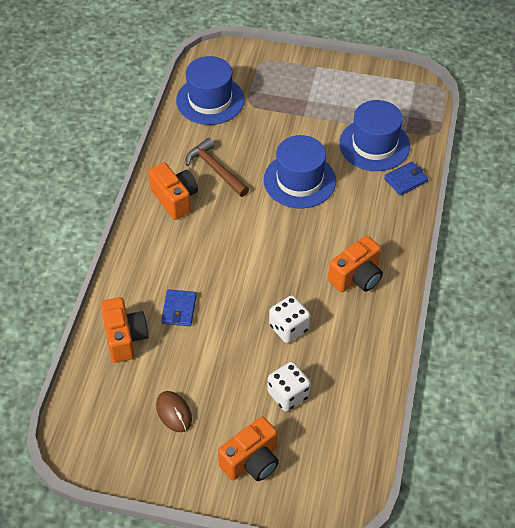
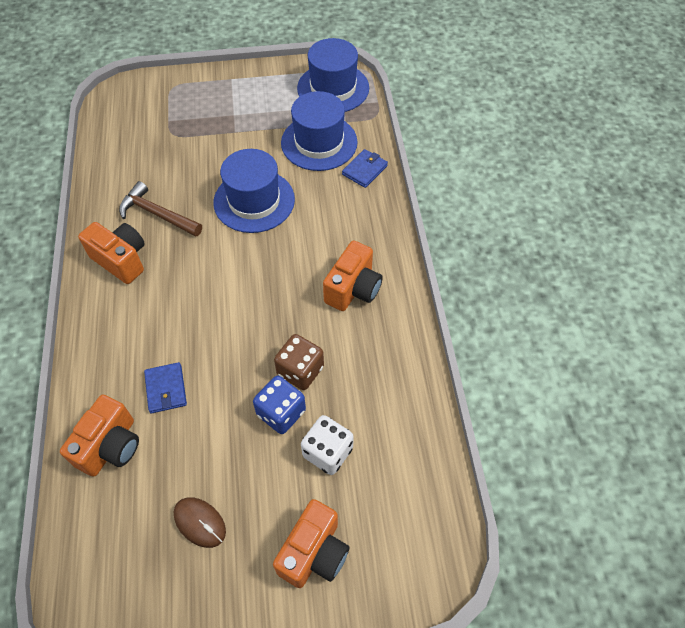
camera: 20 degrees left, 5 degrees up
orange camera [101,297,148,363] -> orange camera turned 60 degrees clockwise [60,395,139,477]
blue hat [176,56,244,125] -> blue hat moved to [297,38,369,112]
white dice [269,295,311,343] -> brown dice [274,334,324,390]
none -> blue dice [253,376,306,434]

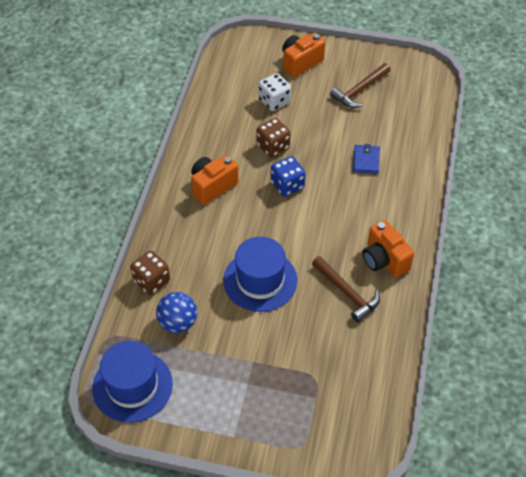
camera: 160 degrees left, 5 degrees down
orange camera [60,395,139,477] -> none
brown mouse [174,497,226,548] -> brown hammer [330,63,390,108]
blue dice [253,376,306,434] -> blue dice moved to [271,156,306,197]
blue hat [281,91,358,171] -> blue ball [156,292,197,333]
blue wallet [342,149,388,188] -> brown dice [130,251,170,295]

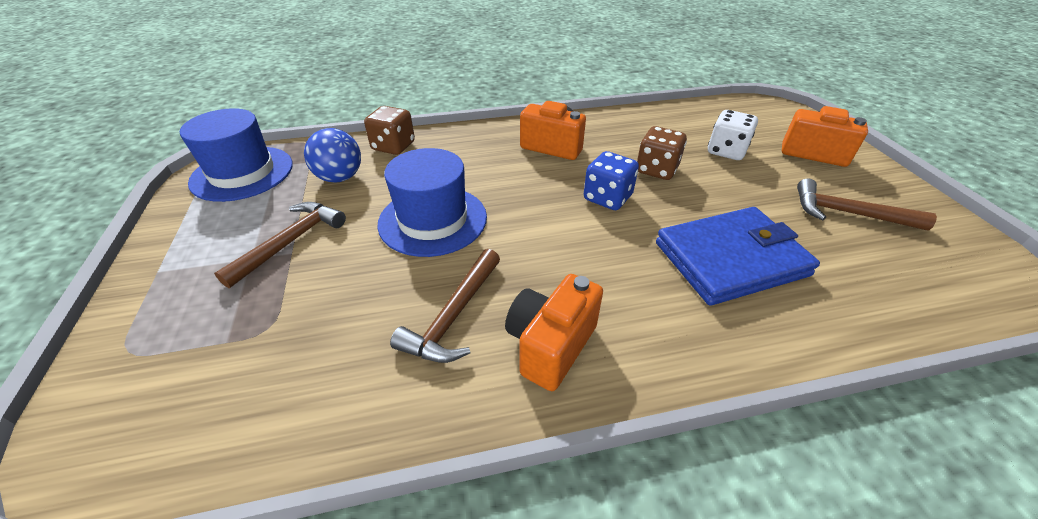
camera: 65 degrees right, 10 degrees down
blue wallet [353,144,380,174] -> blue wallet [656,207,820,305], size x2.09
none -> brown hammer [214,202,346,288]

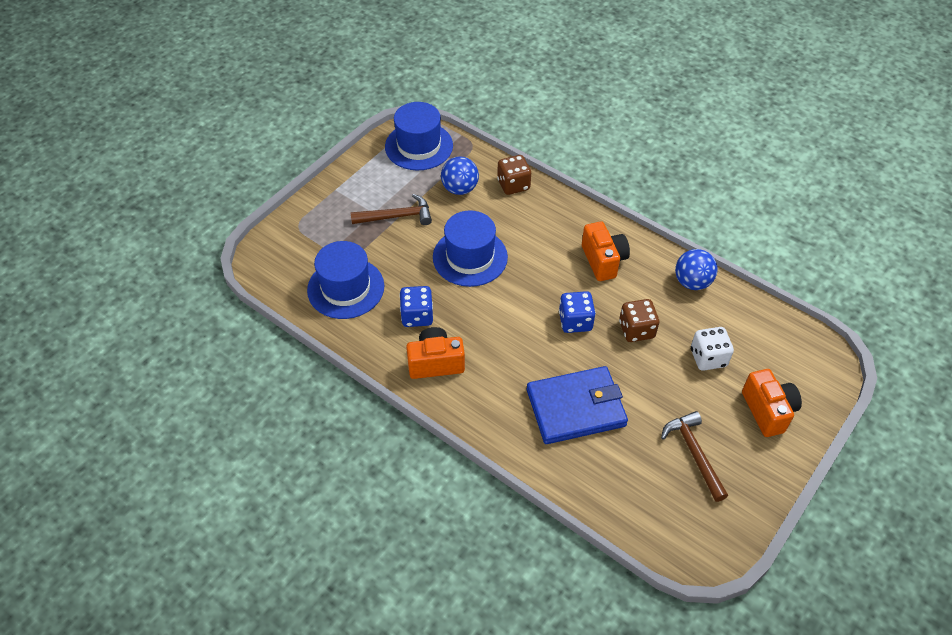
camera: 50 degrees right, 10 degrees up
brown hammer [390,249,500,363] -> blue dice [399,286,433,327]
blue wallet [656,207,820,305] -> blue wallet turned 45 degrees counterclockwise [527,366,628,444]
none -> blue hat [307,241,384,319]
none -> blue ball [675,249,718,290]

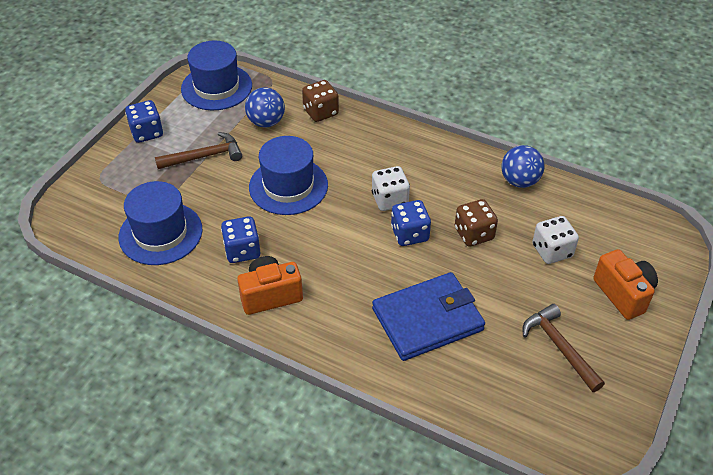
camera: 10 degrees left, 5 degrees down
orange camera [582,221,630,281] -> none
none -> blue dice [125,100,163,143]
none -> white dice [372,166,410,211]

